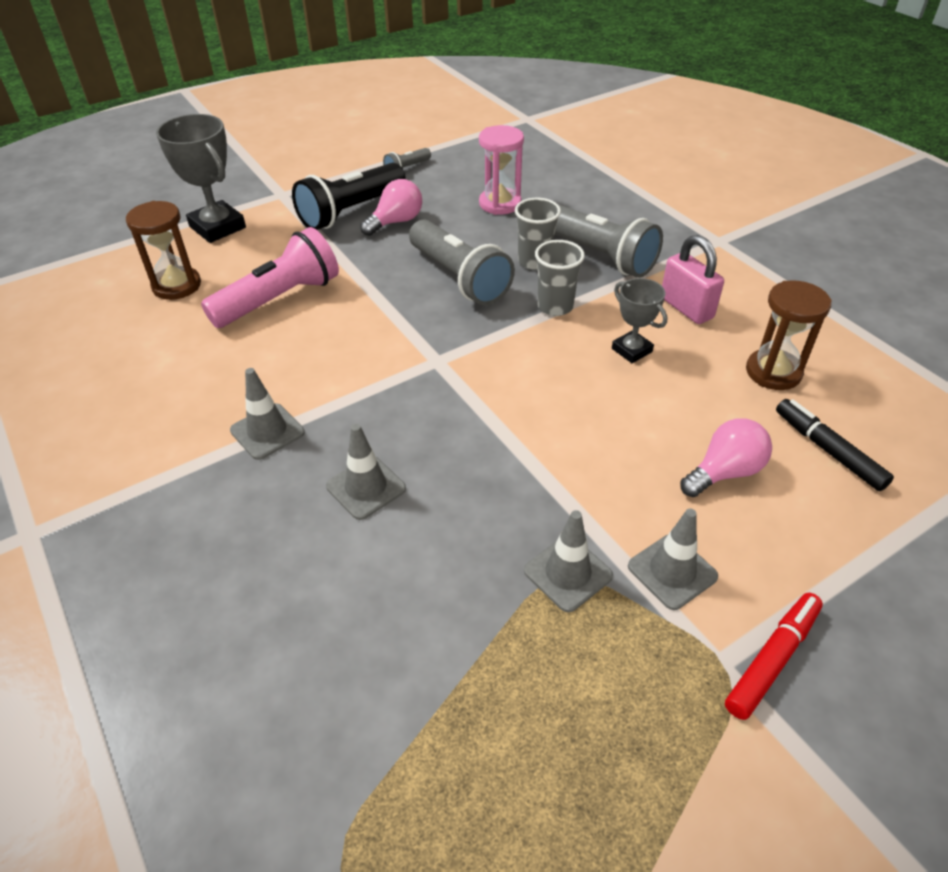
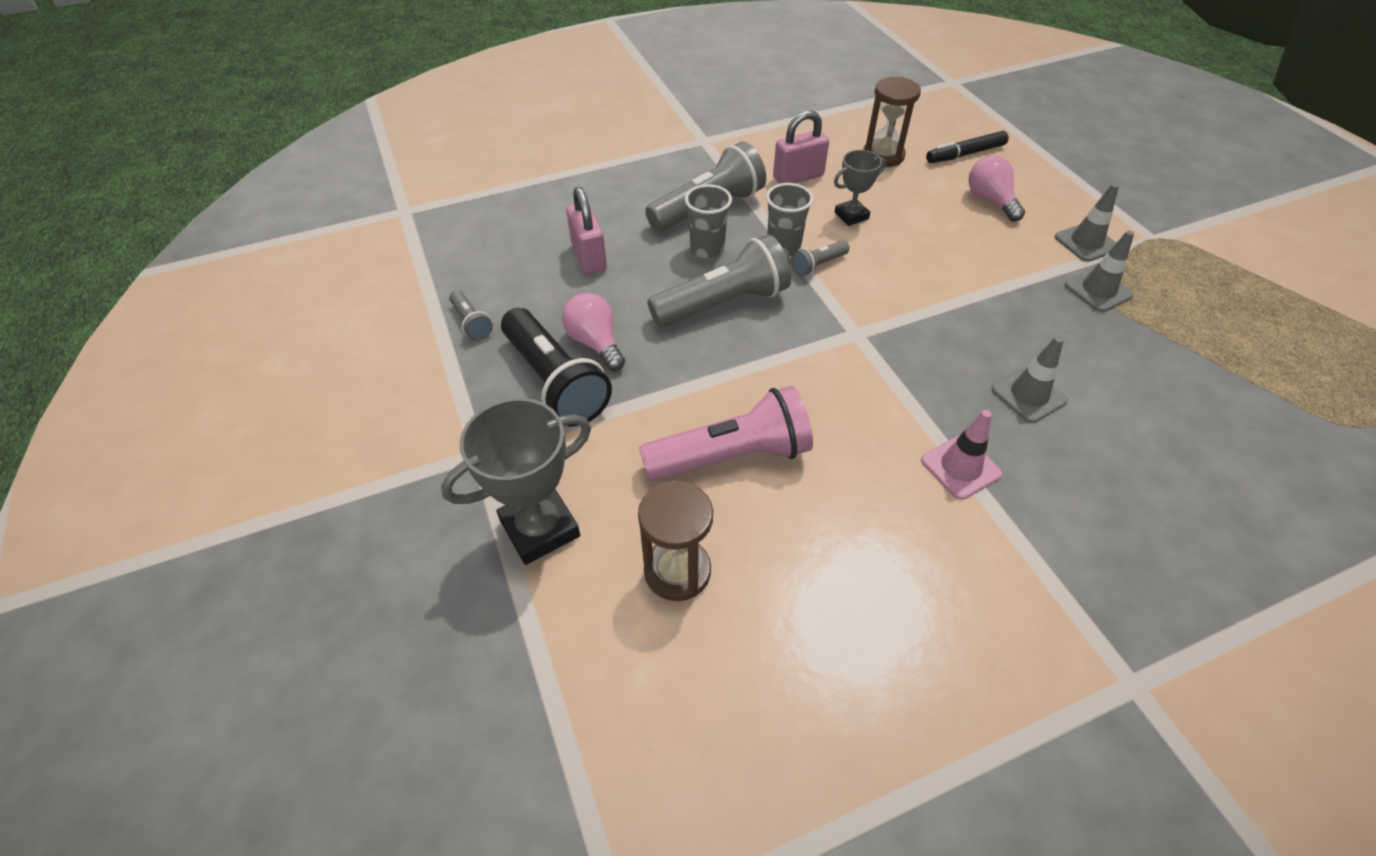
camera: 80 degrees left, 5 degrees up
pink flashlight [201,227,339,328] -> pink flashlight turned 105 degrees clockwise [639,386,813,481]
grey traffic cone [230,368,305,460] -> pink traffic cone [921,410,1002,500]
pink hourglass [479,125,524,215] -> pink padlock [566,187,607,274]
red marker [725,593,823,720] -> none
none -> grey flashlight [791,240,849,276]

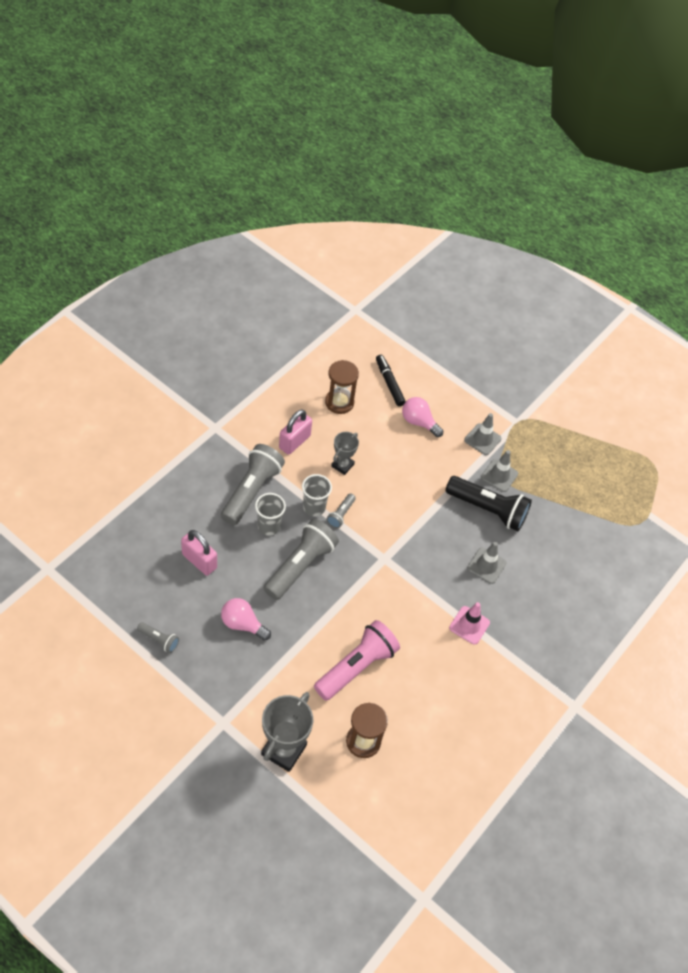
camera: 35 degrees left, 5 degrees up
black flashlight [501,308,612,426] -> black flashlight moved to [446,476,532,531]
black marker [926,131,1009,163] -> black marker turned 120 degrees clockwise [376,355,406,407]

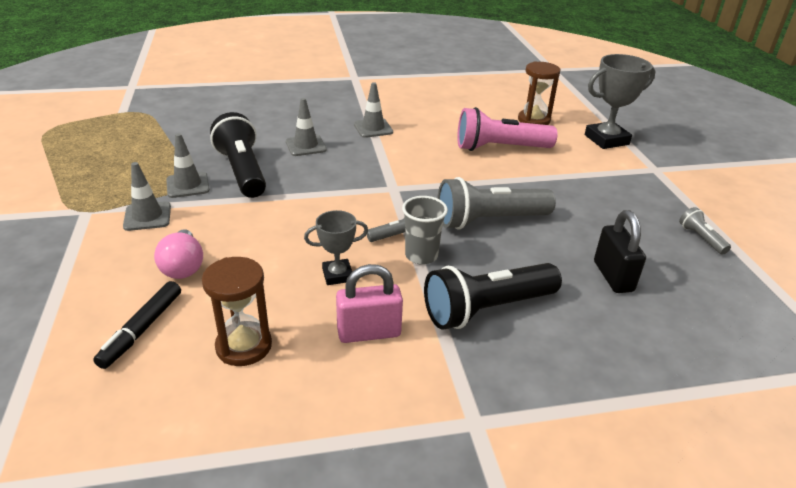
camera: 135 degrees left, 20 degrees down
pink padlock [181,530,217,576] -> black padlock [594,210,646,293]
grey flashlight [221,444,285,525] -> black flashlight [424,263,562,330]
pink light bulb [221,598,271,641] -> none
grey cup [255,493,286,536] -> none
pink traffic cone [449,602,490,645] -> grey traffic cone [354,82,393,138]

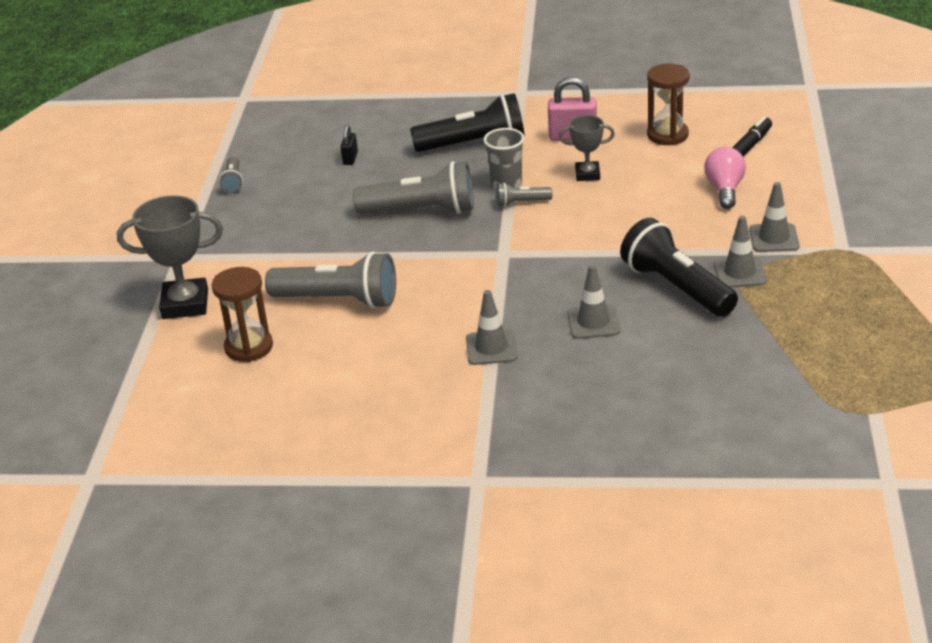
camera: 160 degrees left, 0 degrees up
black flashlight [210,112,266,198] -> black flashlight turned 150 degrees clockwise [620,218,738,317]
pink flashlight [457,107,558,151] -> grey flashlight [265,252,396,309]
black padlock [594,210,646,293] -> black padlock [341,125,358,165], size x0.56

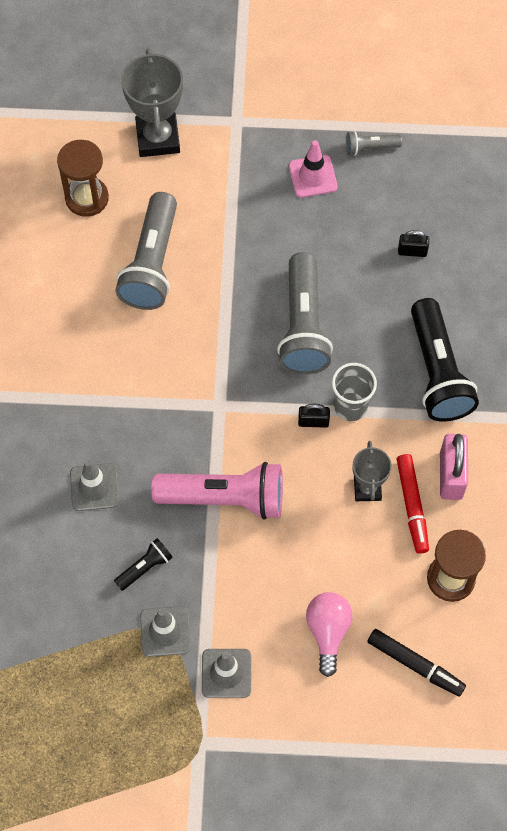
camera: 85 degrees right, 30 degrees up
grey traffic cone [466,290,518,365] -> none
grey flashlight [496,182,552,207] -> black padlock [298,404,330,428]
black flashlight [620,218,738,317] -> black flashlight [114,538,173,591], size x0.47
pink light bulb [704,147,746,209] -> pink light bulb turned 90 degrees counterclockwise [306,592,352,677]
none -> pink flashlight [151,462,283,520]
none -> pink traffic cone [289,140,338,198]
none -> red marker [397,454,429,554]

